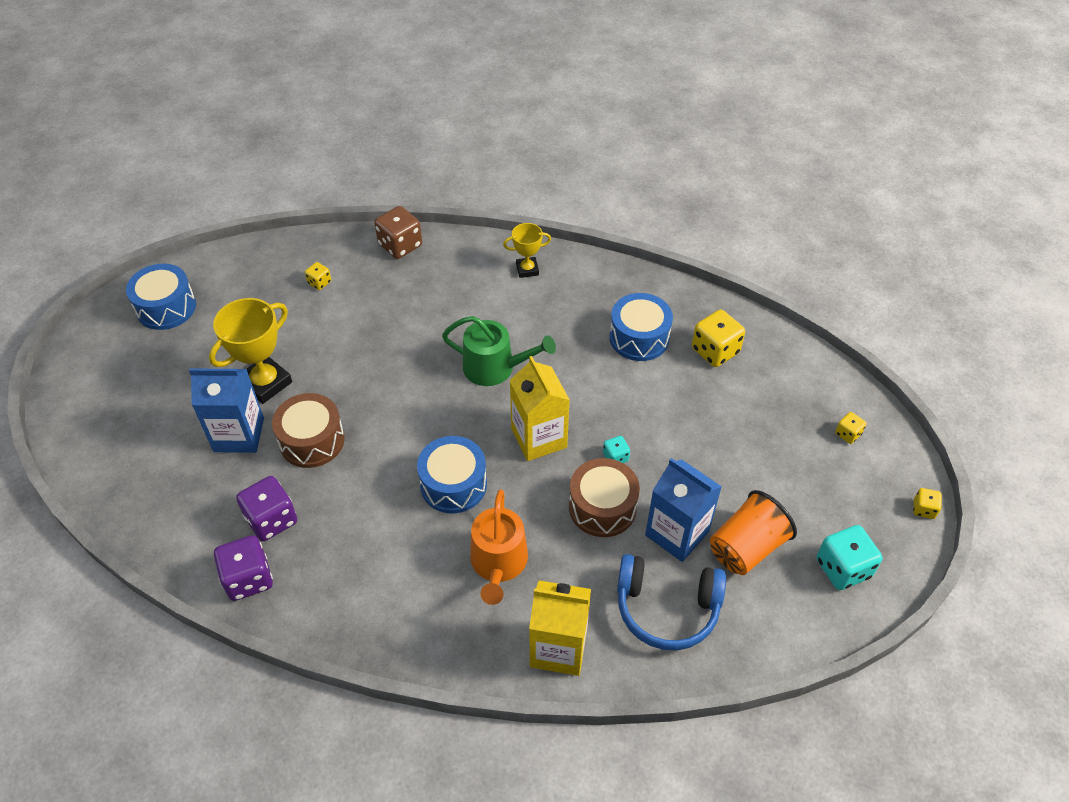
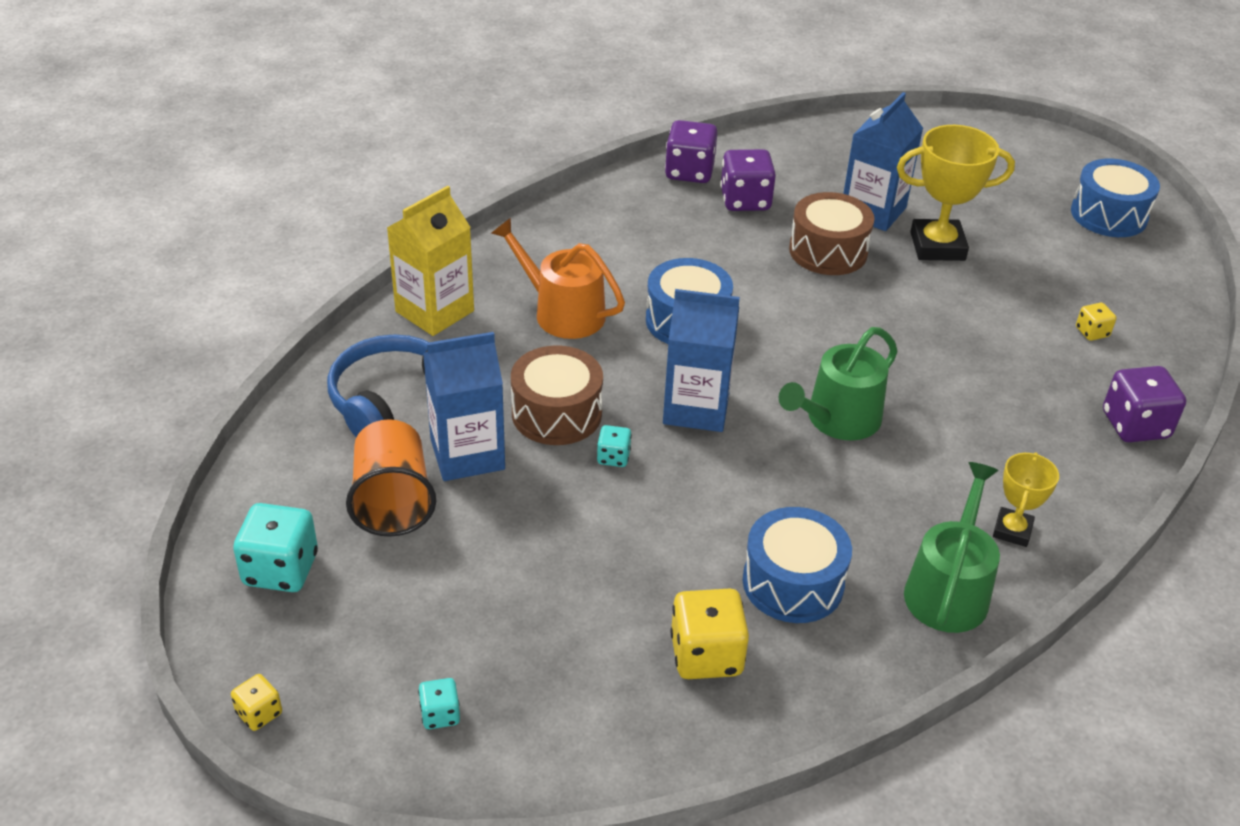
camera: 120 degrees right, 10 degrees down
yellow trophy [209,298,292,404] -> yellow trophy turned 75 degrees counterclockwise [897,125,1015,261]
brown dice [374,206,422,259] -> purple dice [1103,366,1186,442]
yellow carton [510,356,570,461] -> blue carton [663,289,740,432]
yellow dice [835,412,866,444] -> turquoise dice [418,678,460,729]
none -> green watering can [904,462,1000,633]

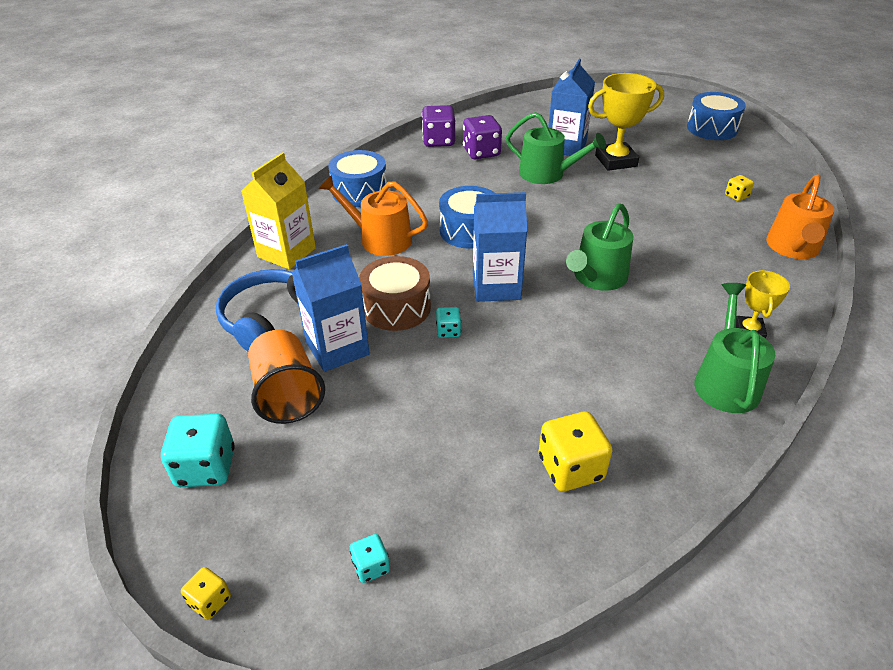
camera: 10 degrees left, 0 degrees up
blue drum [743,507,852,623] -> blue drum moved to [328,150,388,207]
brown drum [789,192,875,275] -> green watering can [506,112,606,184]
purple dice [1103,366,1186,442] -> orange watering can [766,174,834,259]

